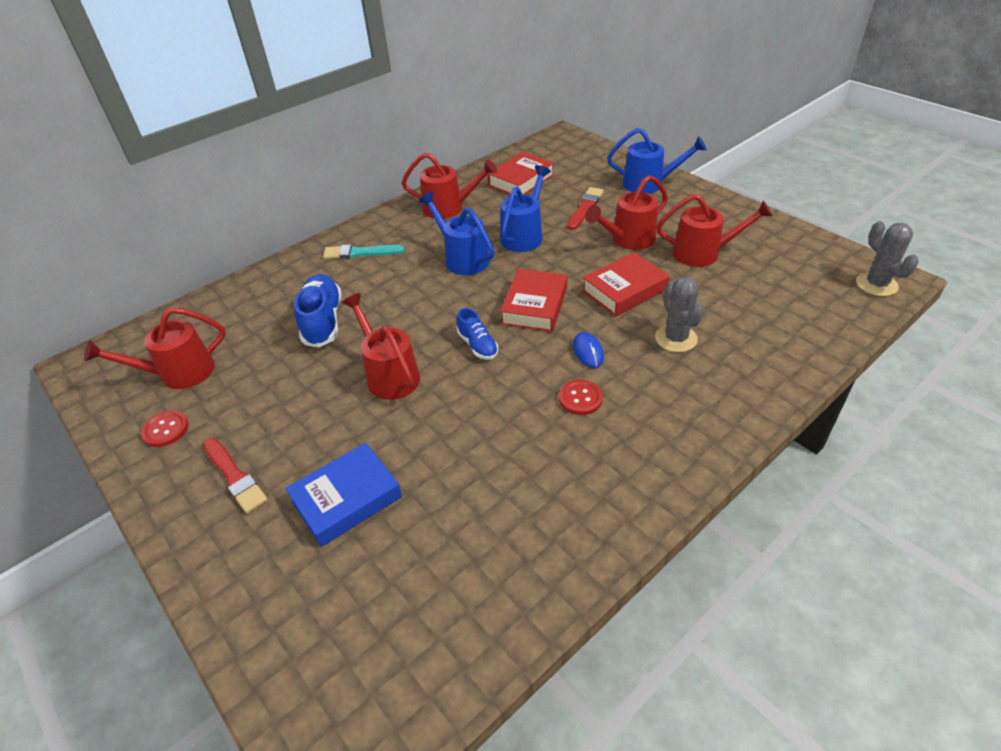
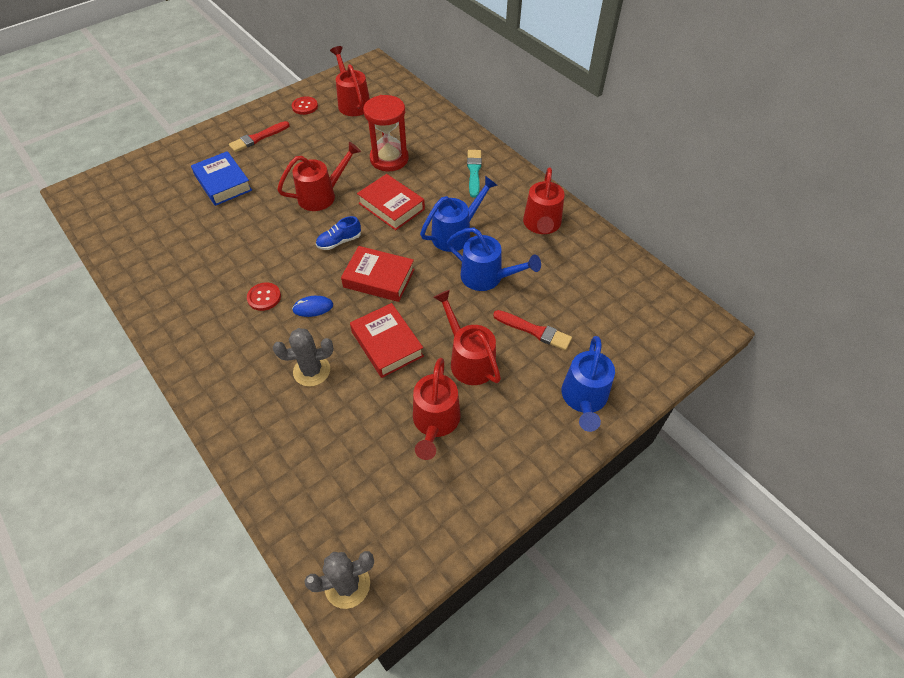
camera: 90 degrees right, 10 degrees up
blue shoe [294,274,341,347] -> red hourglass [363,95,409,171]
red book [487,152,554,195] -> red book moved to [357,174,425,230]

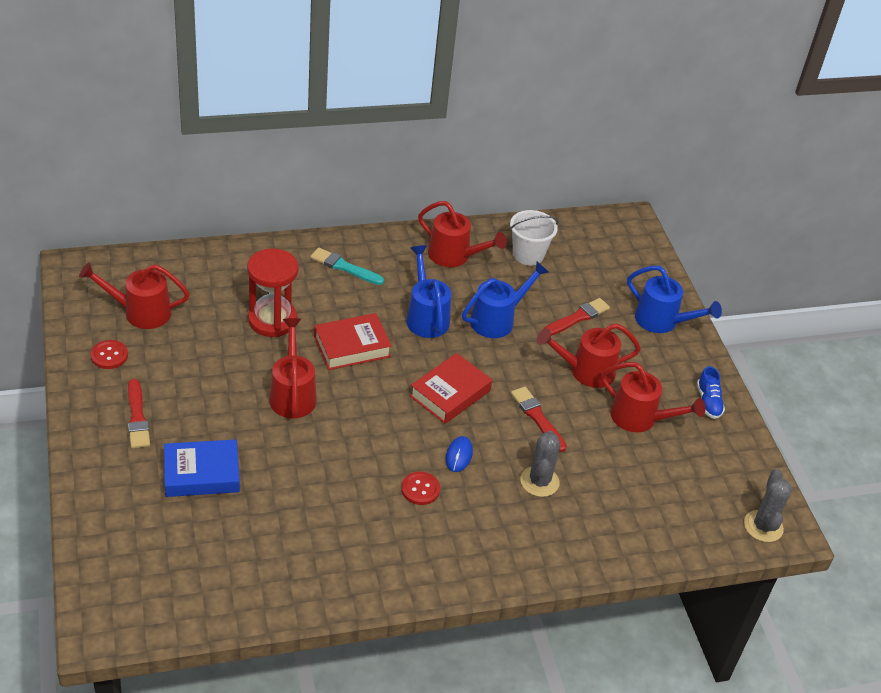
camera: 70 degrees left, 10 degrees down
blue shoe [316,216,361,250] -> blue shoe moved to [697,366,725,419]
red book [350,303,424,378] -> red brush [511,387,567,452]
none -> white bucket [510,210,558,266]

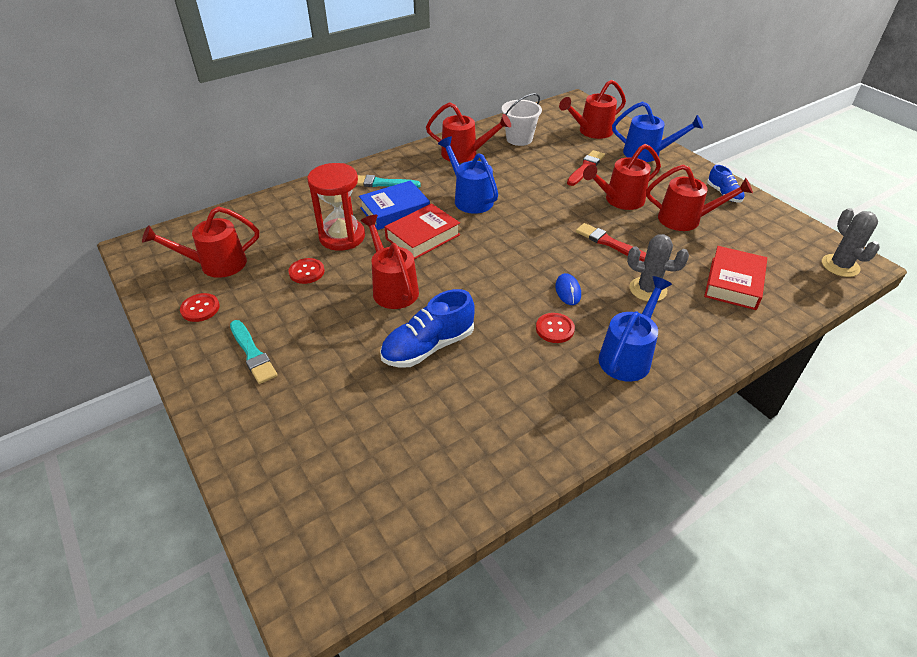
camera: 15 degrees left, 0 degrees up
red brush [128,379,150,448] -> turquoise brush [230,320,278,384]
blue book [164,439,240,497] -> blue book moved to [359,181,430,230]
red book [410,353,492,424] -> red book moved to [704,246,767,310]
blue watering can [462,261,549,338] -> blue watering can moved to [599,276,672,382]
grey cactus [520,431,560,497] -> grey cactus turned 60 degrees counterclockwise [627,234,689,301]
none -> red button [289,258,324,284]
none -> blue shoe [380,289,475,368]
none -> red watering can [559,80,626,139]

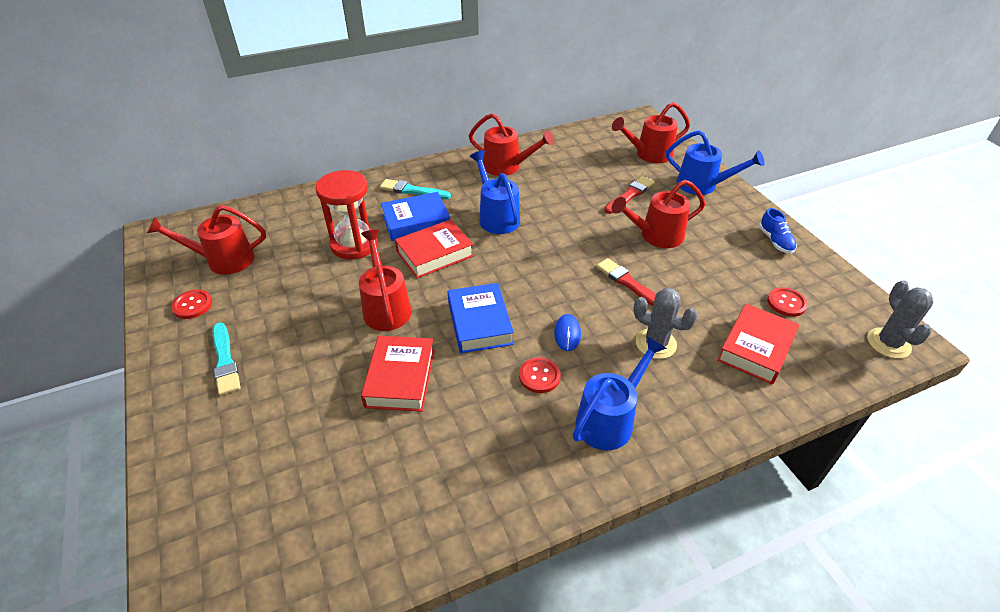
camera: 10 degrees right, 0 degrees up
red button [289,258,324,284] -> red button moved to [767,287,808,317]
blue shoe [380,289,475,368] -> red book [361,336,434,412]
white bucket [502,93,542,146] -> none
red watering can [646,165,753,231] -> none
none -> blue book [448,283,514,353]

